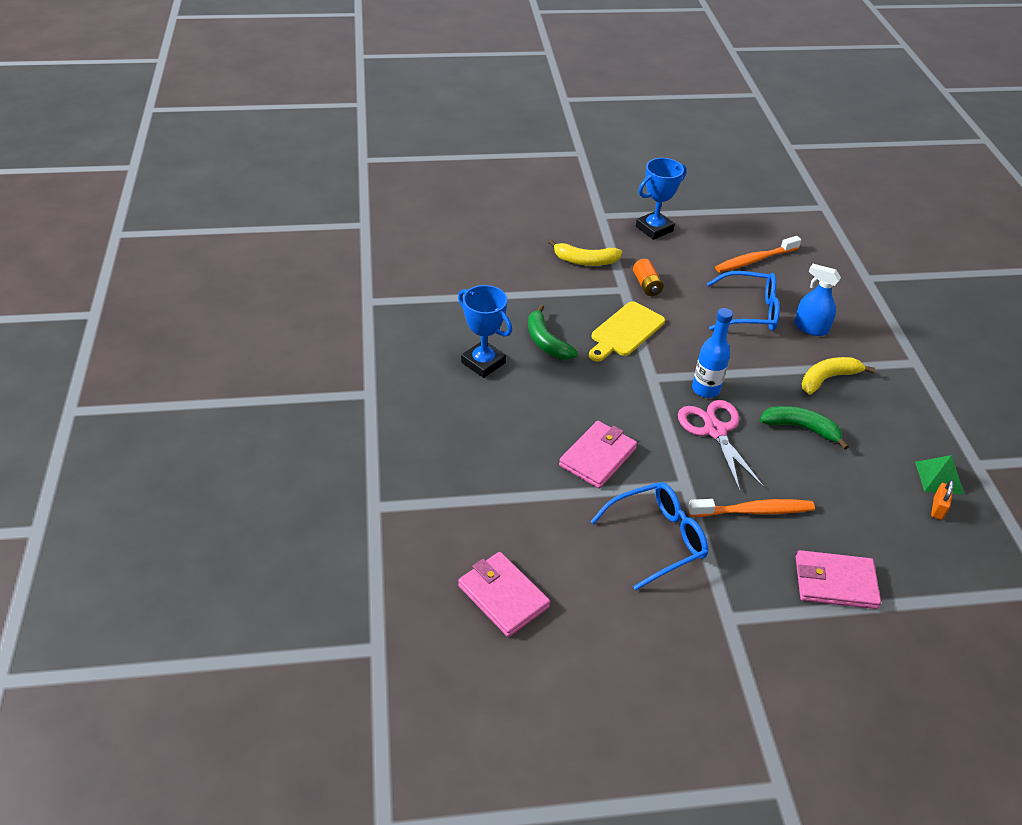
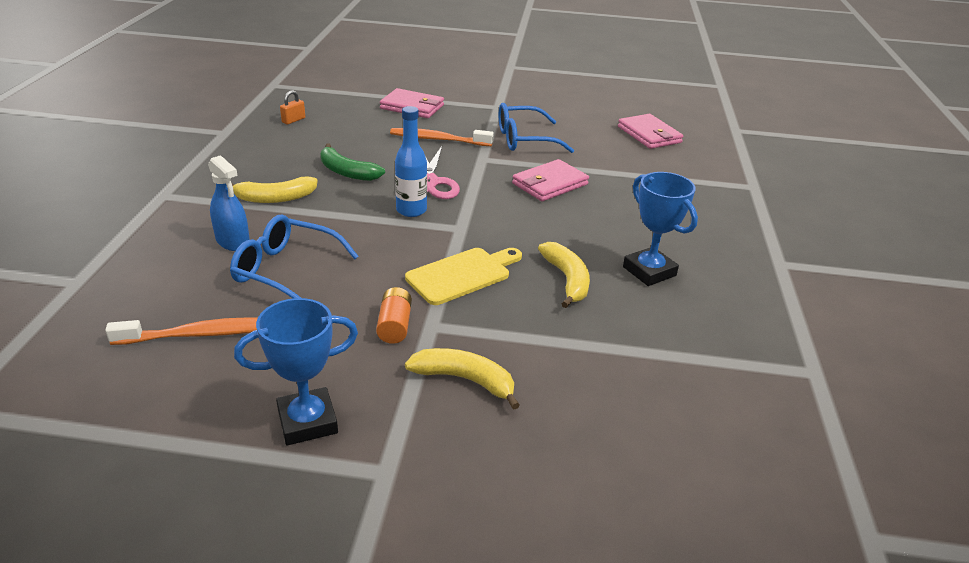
camera: 165 degrees left, 10 degrees down
green banana [528,305,578,360] -> yellow banana [538,242,590,308]
green pyramid [915,455,964,494] -> none

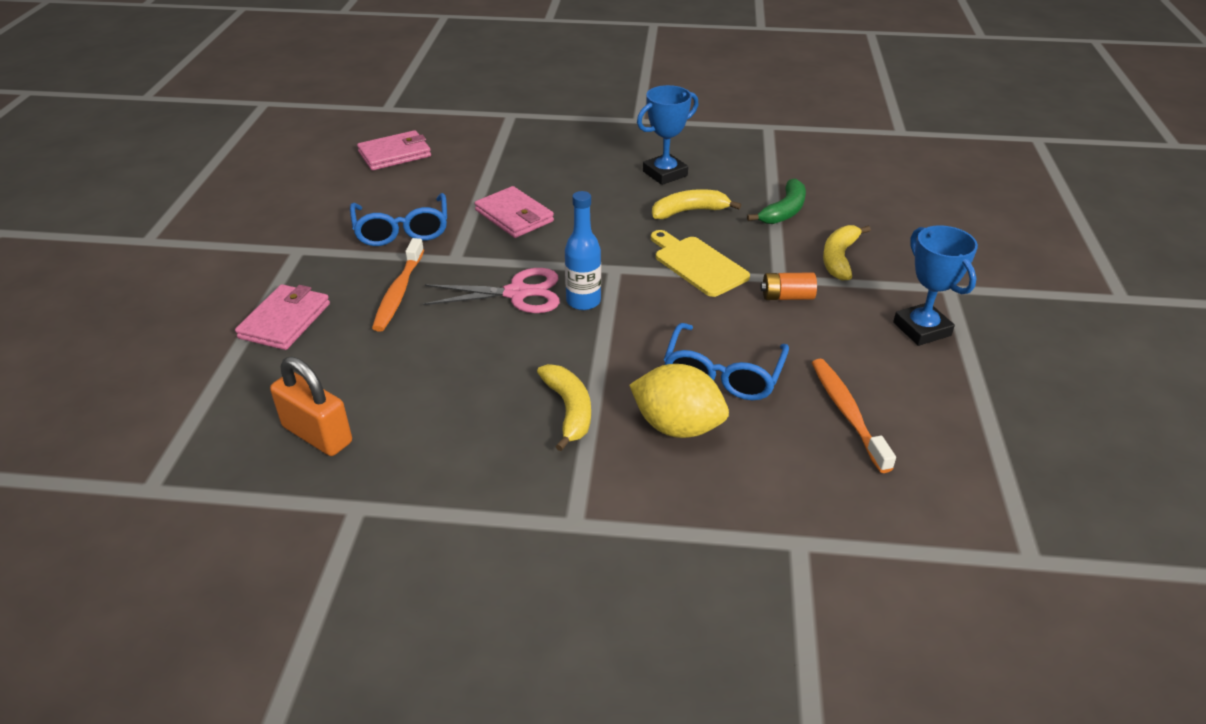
camera: 90 degrees left, 5 degrees up
blue spray bottle [208,155,250,251] -> yellow lemon [629,364,729,438]
orange padlock [280,90,305,124] -> orange padlock [270,357,352,456], size x1.97
green banana [320,144,385,181] -> green banana moved to [747,178,806,224]

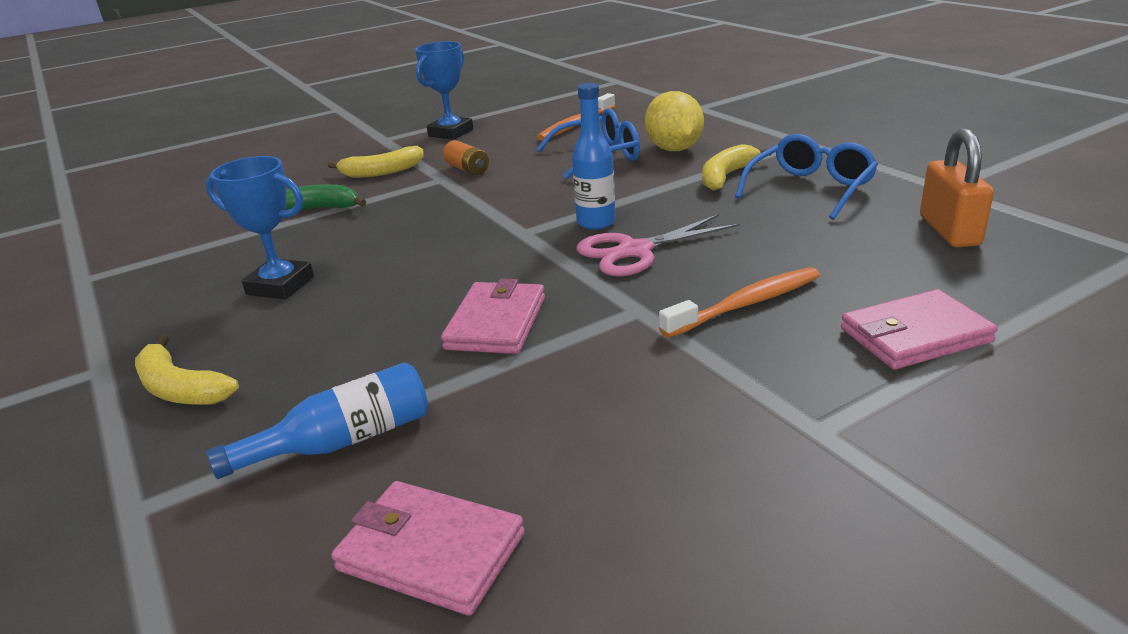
camera: 125 degrees left, 10 degrees down
blue glasses [350,193,447,246] -> blue glasses moved to [735,134,878,220]
pink scissors [423,268,560,313] -> pink scissors turned 75 degrees counterclockwise [577,214,740,277]
yellow cutting board [651,230,750,297] -> none
yellow banana [652,189,741,219] -> yellow banana moved to [135,335,239,405]
none -> blue bottle [207,362,428,479]

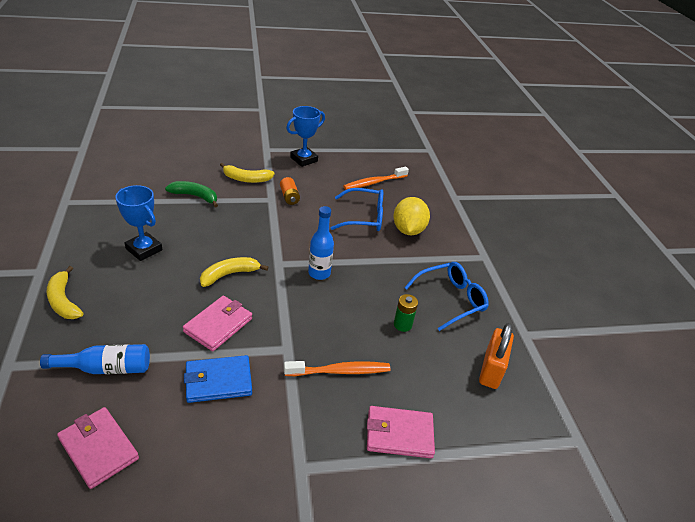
camera: 15 degrees right, 10 degrees up
pink scissors [577,214,740,277] -> none
yellow banana [702,144,772,191] -> yellow banana moved to [200,257,268,287]
none -> blue wallet [184,355,252,403]
none -> green battery [394,294,418,332]

